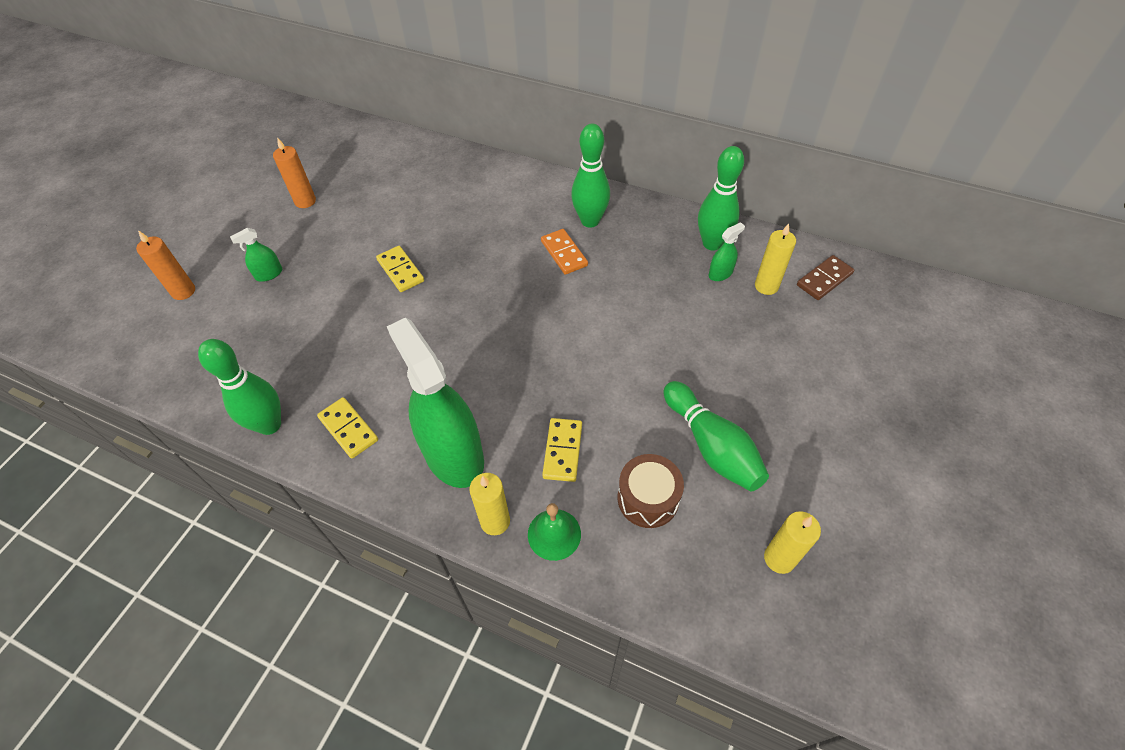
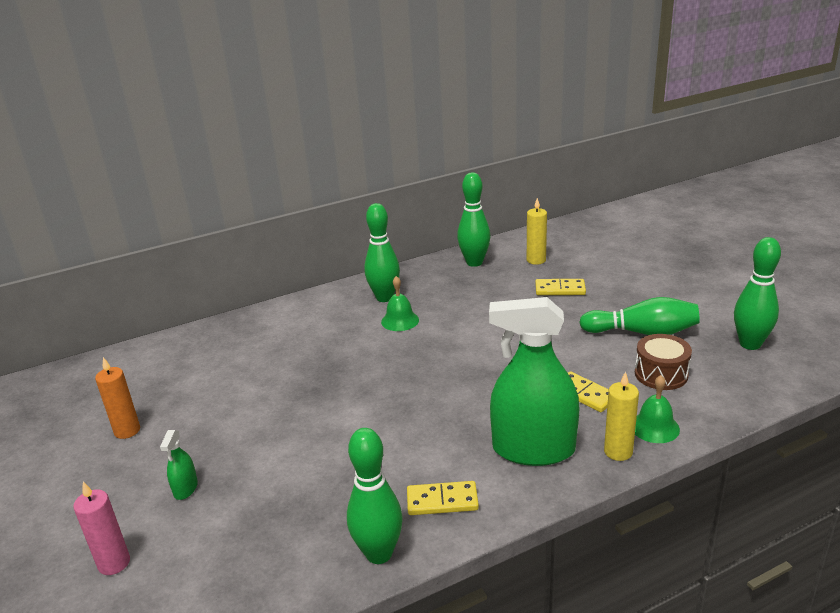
camera: 50 degrees left, 25 degrees down
orange candle [136,230,195,300] -> pink candle [73,482,130,575]
yellow domino [376,246,424,292] -> yellow domino moved to [535,279,586,295]
orange domino [541,229,588,275] -> green bell [381,276,419,331]
green spray bottle [709,222,745,281] -> none
yellow candle [764,511,821,574] -> green bowling pin [734,237,781,350]
brown domino [797,255,854,300] -> none

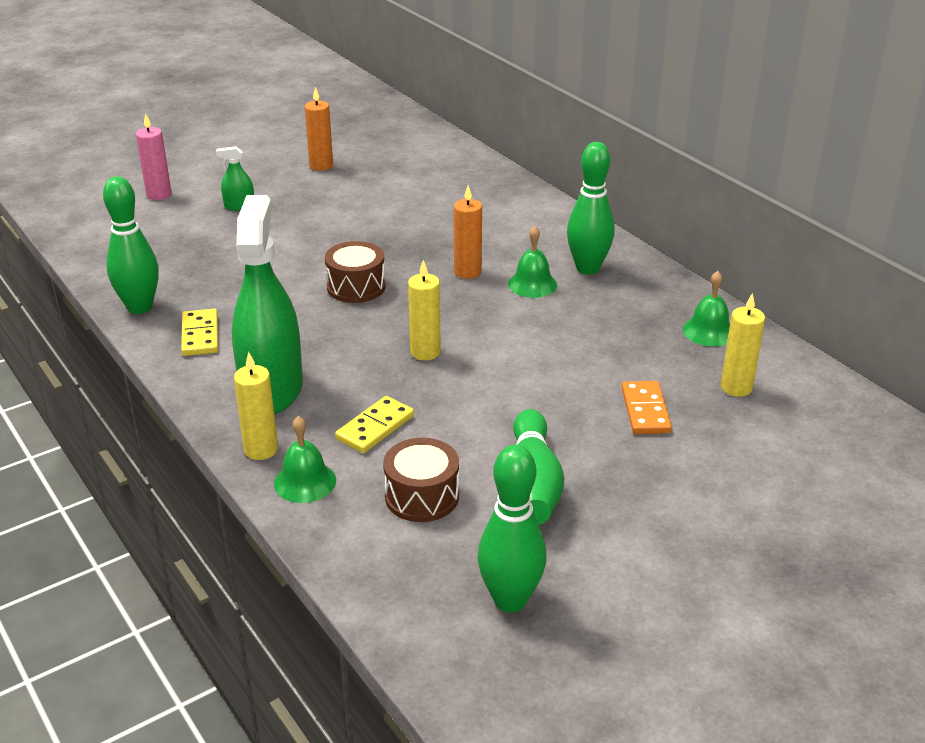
camera: 80 degrees right, 5 degrees up
green bowling pin [457,172,491,267] -> green bell [683,271,730,347]
yellow domino [535,279,586,295] -> orange domino [622,381,672,434]
none -> brown drum [325,241,386,303]
none -> yellow candle [408,260,441,360]
none -> orange candle [454,185,482,279]

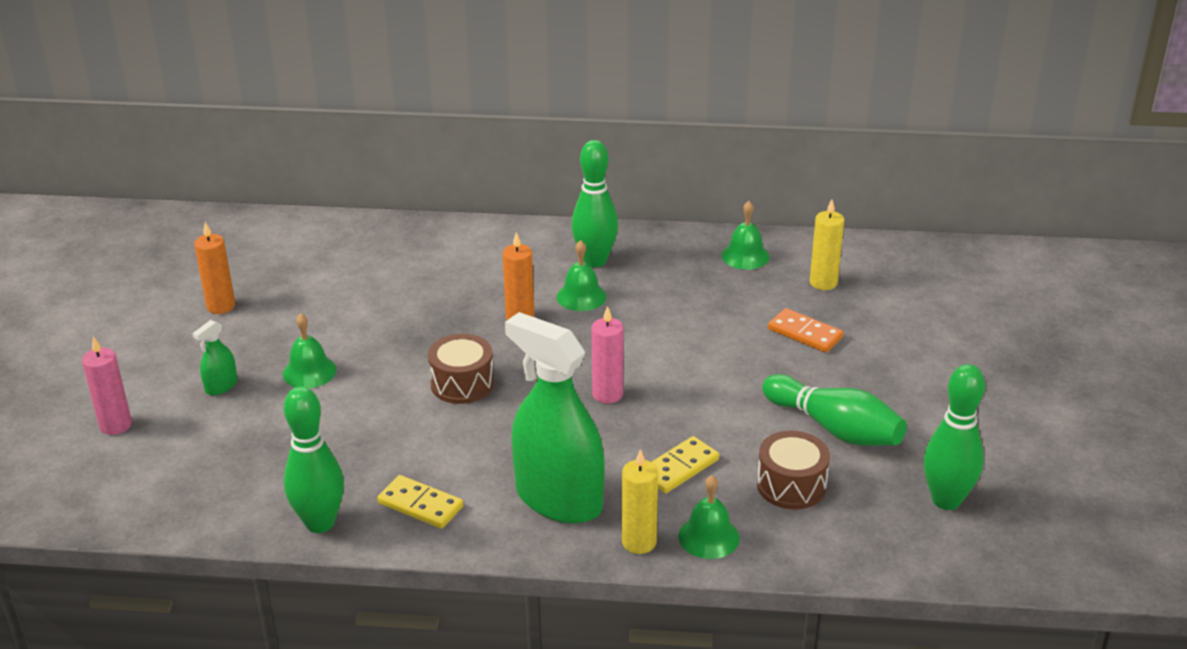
camera: 50 degrees left, 0 degrees up
yellow domino [335,396,414,453] -> yellow domino turned 60 degrees clockwise [652,436,719,493]
yellow candle [408,260,441,360] -> pink candle [592,306,624,404]
none -> green bell [283,314,337,388]

